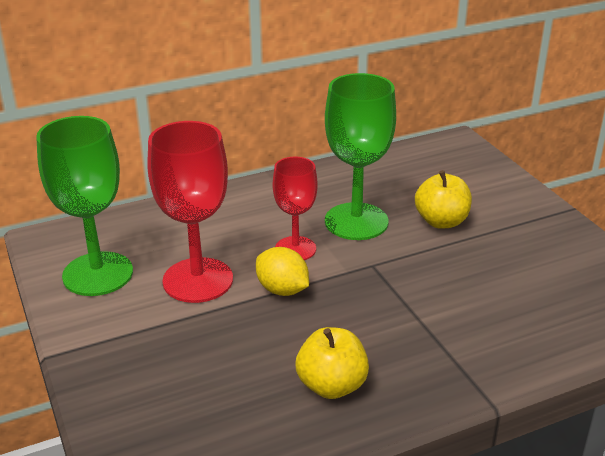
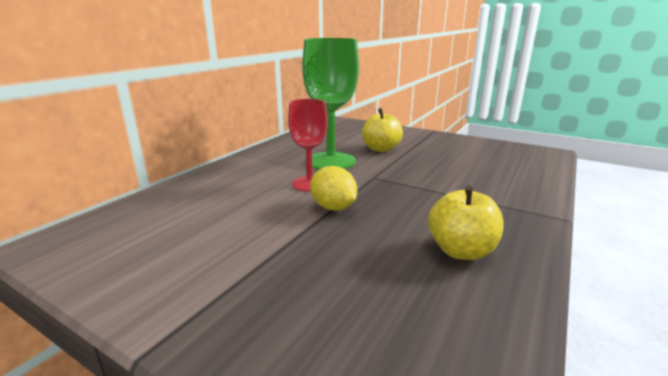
camera: 35 degrees left, 10 degrees down
green goblet [36,116,133,296] -> none
red goblet [148,121,233,303] -> none
yellow lemon [256,247,309,296] -> yellow lemon turned 45 degrees clockwise [310,166,357,211]

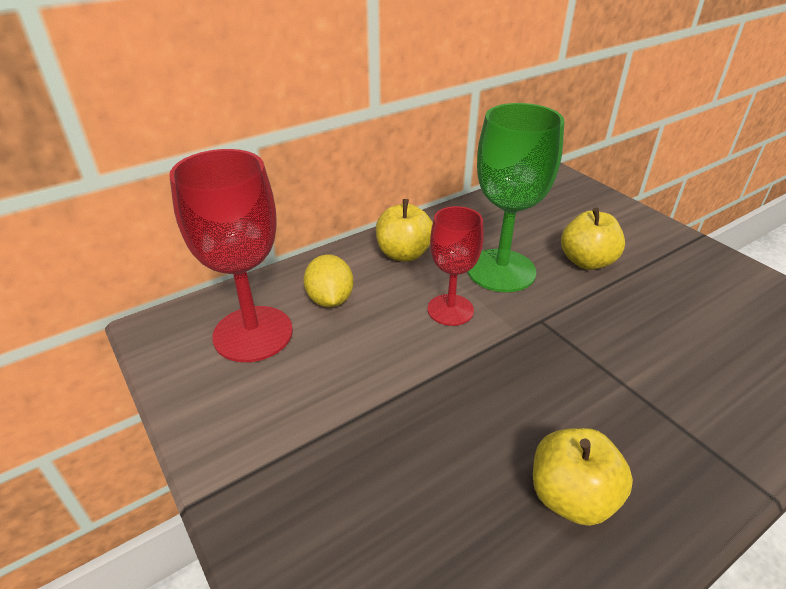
camera: 25 degrees right, 15 degrees up
yellow lemon [310,166,357,211] -> yellow lemon moved to [304,255,354,307]
none -> red goblet [169,149,293,362]
none -> yellow apple [376,199,433,262]

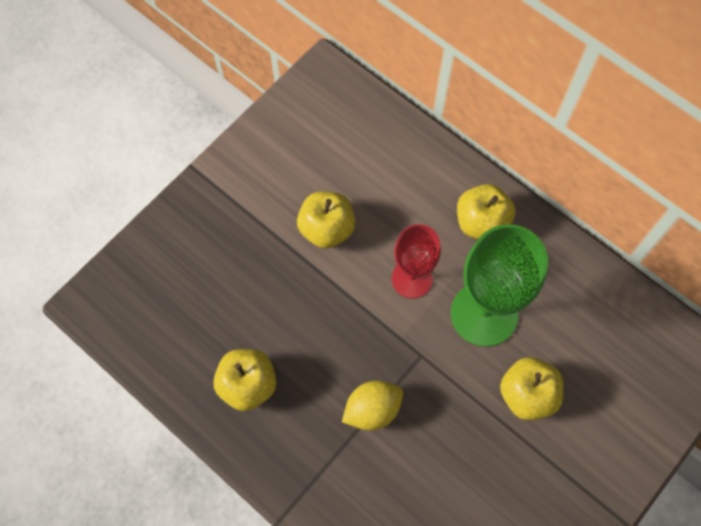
camera: 75 degrees right, 30 degrees up
red goblet [169,149,293,362] -> none
yellow lemon [304,255,354,307] -> yellow lemon moved to [342,381,403,430]
none -> yellow apple [297,191,356,249]

